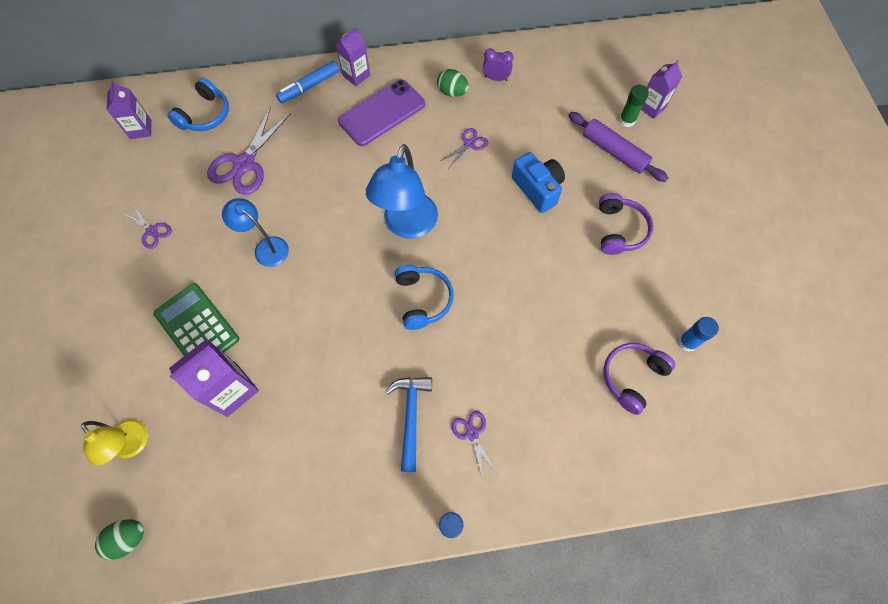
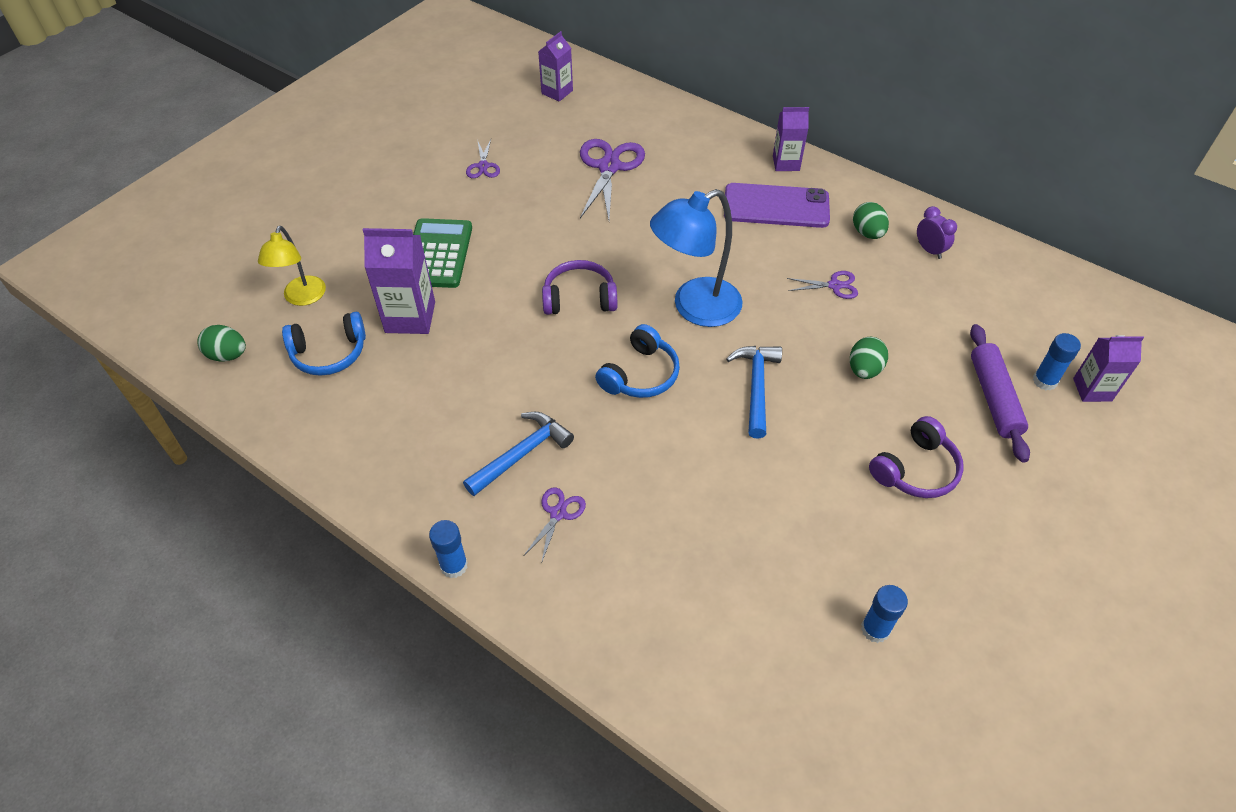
camera: 45 degrees right, 15 degrees down
blue headphones [167,78,229,131] -> blue headphones moved to [282,312,366,376]
purple scissors [207,106,291,195] -> purple scissors turned 120 degrees clockwise [580,139,645,220]
blue lamp [222,198,289,267] -> none
blue marker [276,61,339,103] -> none
blue camera [512,152,565,213] -> green egg [850,337,888,379]
purple headphones [603,343,676,415] -> purple headphones moved to [542,260,617,315]
green glue stick [619,85,649,127] -> blue glue stick [1033,333,1081,391]
none -> blue hammer [726,346,782,439]

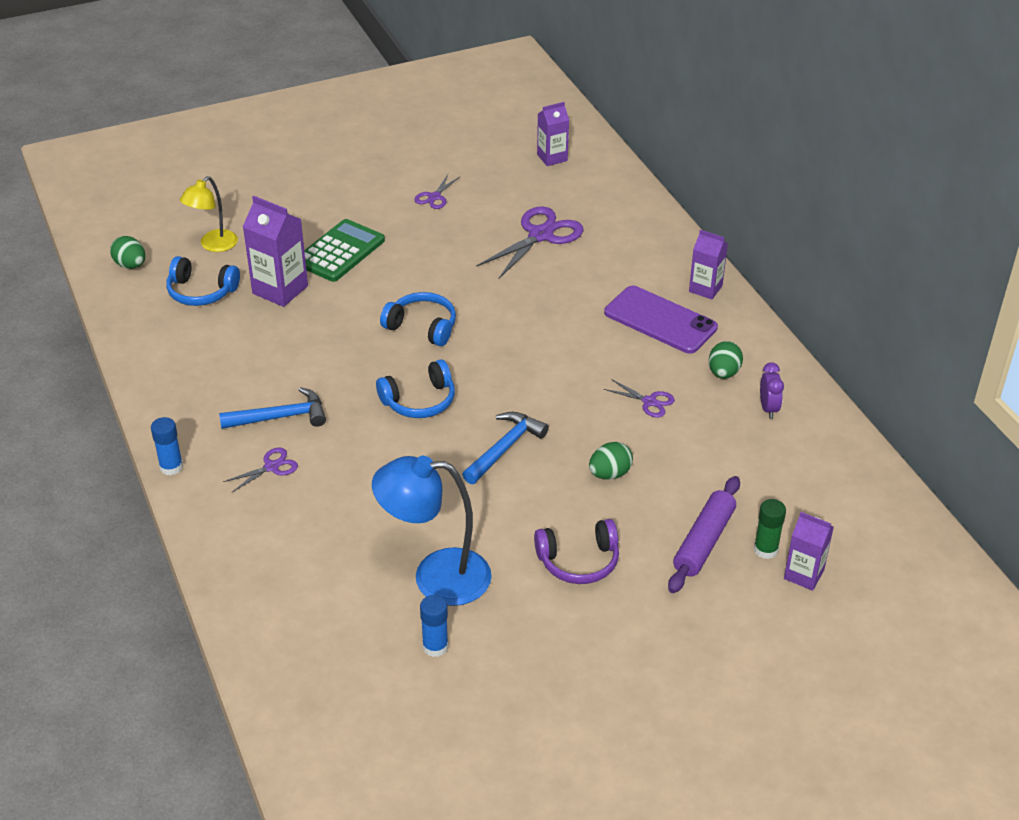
camera: 30 degrees right, 10 degrees down
purple headphones [542,260,617,315] -> blue headphones [380,292,456,346]
blue lamp [650,189,743,327] -> blue lamp moved to [372,456,492,606]
blue glue stick [1033,333,1081,391] -> green glue stick [754,499,786,559]

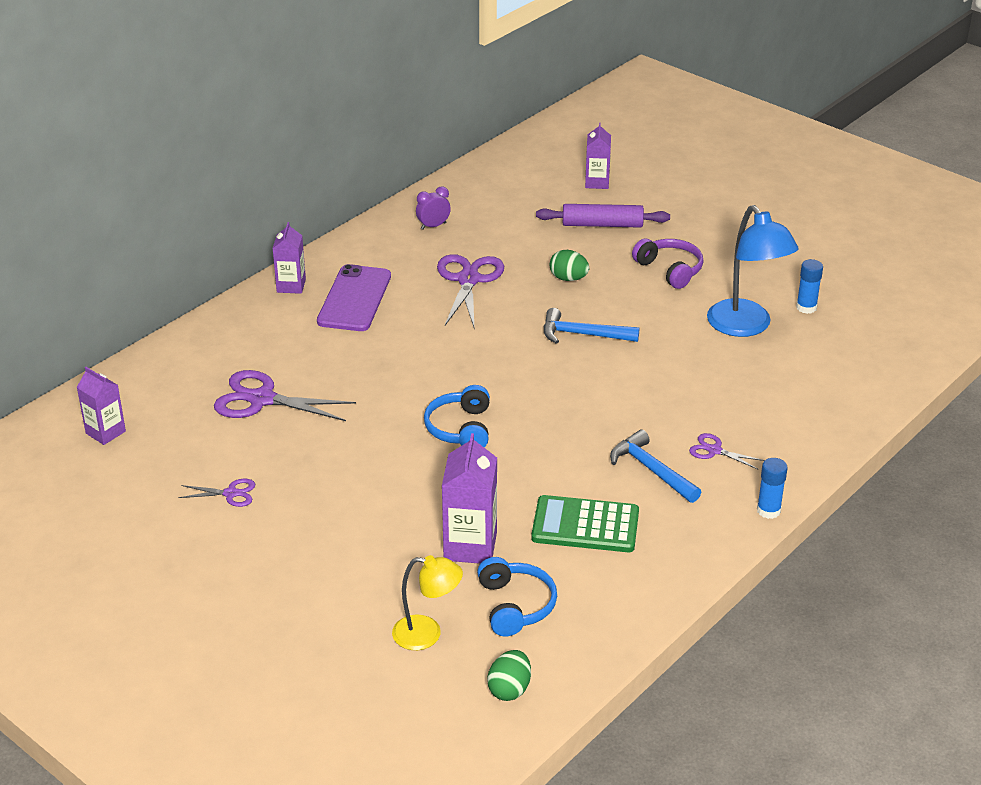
camera: 115 degrees left, 5 degrees down
green calculator [304,219,385,282] -> green calculator moved to [531,495,639,552]
blue headphones [376,359,455,418] -> none
purple scissors [604,379,675,418] -> purple scissors [437,254,504,327], size x1.96
green egg [709,341,743,379] -> none
green glue stick [754,499,786,559] -> none

